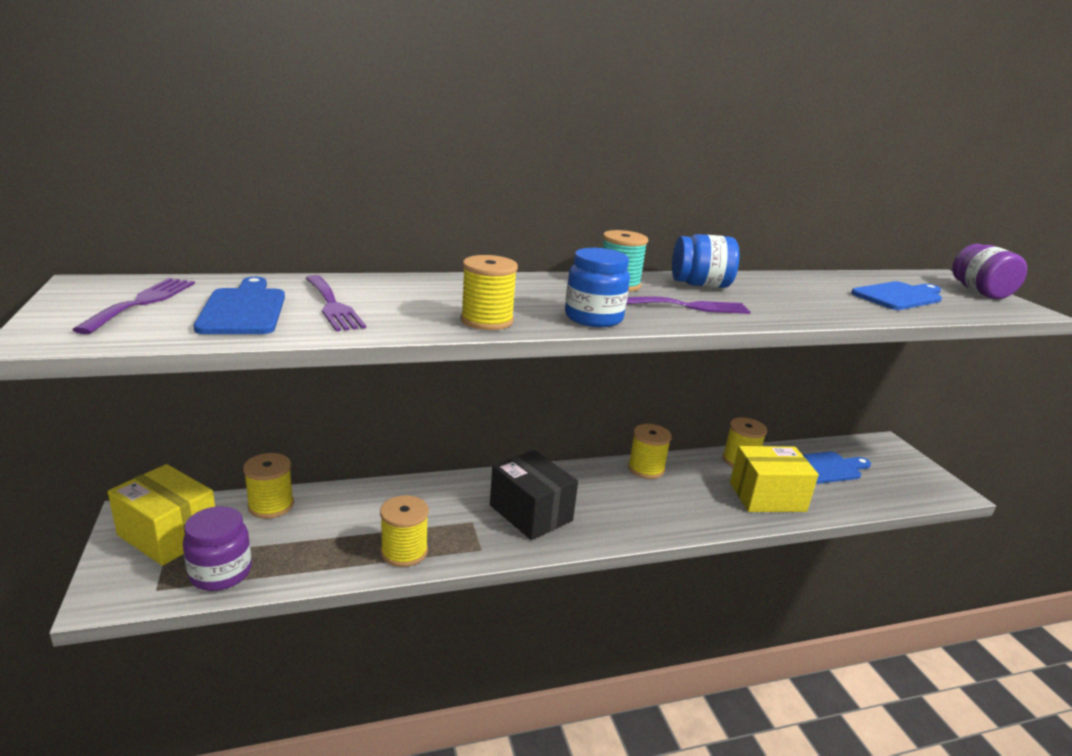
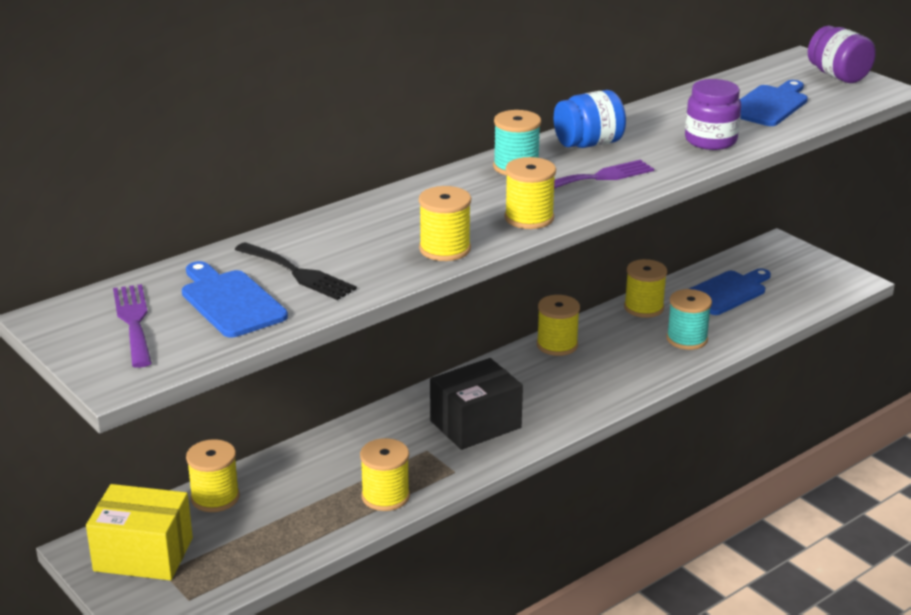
camera: 20 degrees left, 5 degrees up
purple jar [183,506,252,591] -> purple jar moved to [685,79,741,150]
purple fork [305,275,366,331] -> black fork [235,242,357,300]
black box [490,450,578,540] -> black box turned 60 degrees counterclockwise [430,358,523,450]
blue jar [565,248,630,327] -> yellow spool [504,157,556,229]
yellow box [730,446,819,512] -> turquoise spool [666,289,712,350]

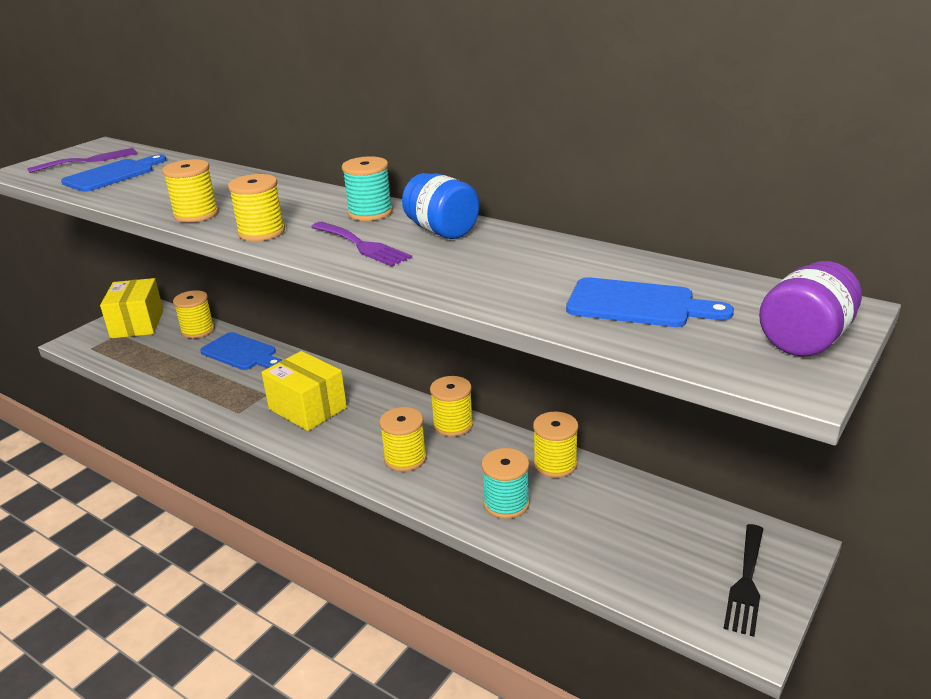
camera: 75 degrees right, 0 degrees up
black fork [235,242,357,300] -> black fork moved to [723,524,763,637]
yellow spool [360,438,410,511] -> yellow spool moved to [379,407,427,472]
black box [430,358,523,450] -> yellow box [261,351,347,431]
purple jar [685,79,741,150] -> none
blue cutting board [689,268,771,315] -> blue cutting board moved to [200,332,282,370]

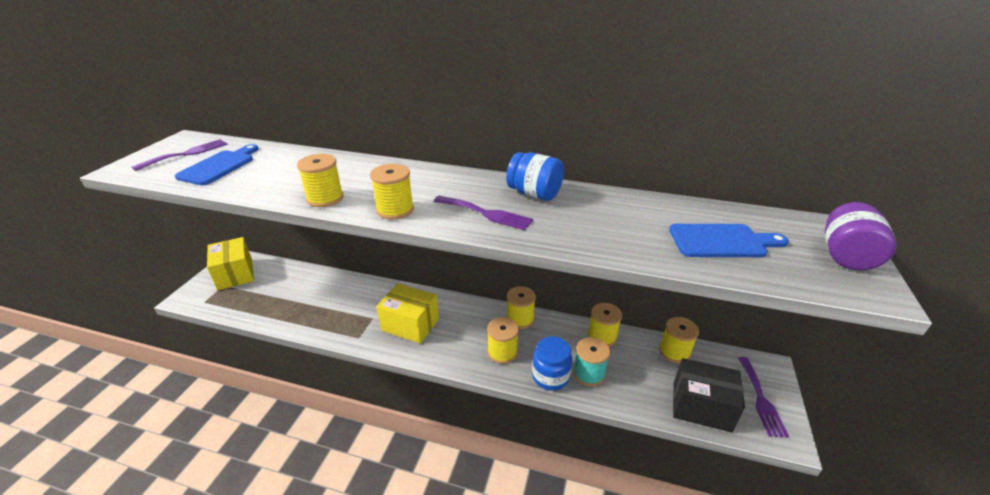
camera: 20 degrees left, 5 degrees up
yellow spool [173,290,215,339] -> yellow spool moved to [659,317,699,363]
blue cutting board [200,332,282,370] -> none
turquoise spool [342,156,393,221] -> none
black fork [723,524,763,637] -> purple fork [738,357,789,438]
none -> blue jar [532,336,572,391]
none -> black box [673,358,745,433]

